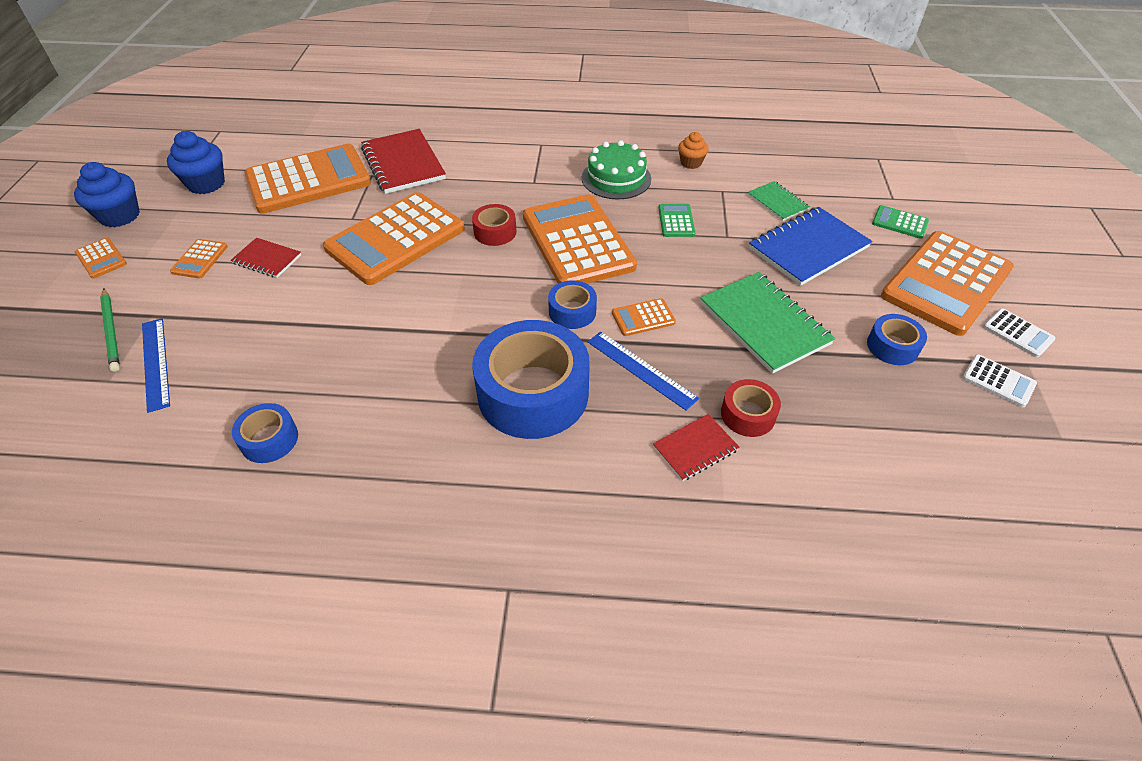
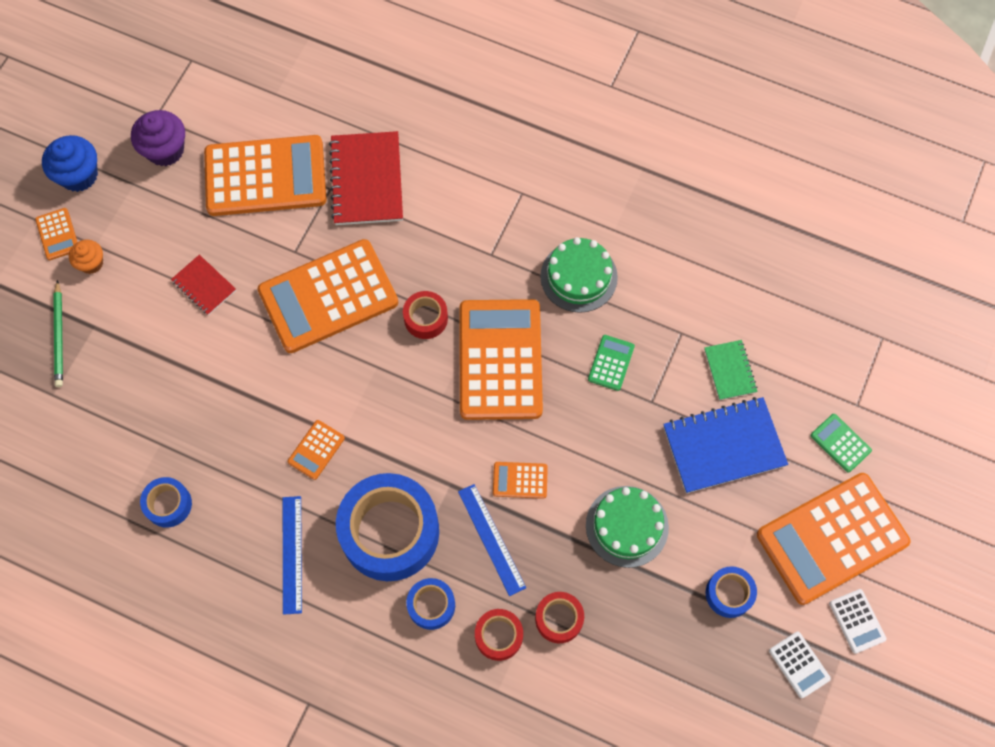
camera: 20 degrees right, 20 degrees up
blue ruler [142,318,170,413] -> blue ruler moved to [283,496,302,615]
blue cupcake [167,131,225,194] -> purple cupcake [131,110,185,166]
orange calculator [170,239,228,278] -> orange calculator moved to [288,420,345,480]
blue tape [548,280,597,329] -> blue tape moved to [406,578,455,630]
red notebook [653,414,739,481] -> red tape [475,609,523,661]
orange cupcake [678,132,709,169] -> orange cupcake moved to [69,240,103,274]
green notebook [700,272,835,374] -> green cake [586,486,669,568]

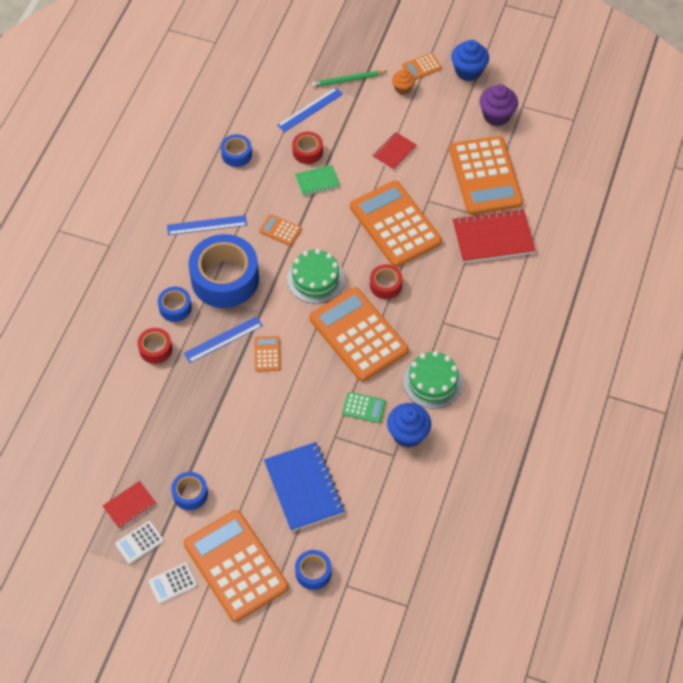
camera: 85 degrees right, 10 degrees down
orange calculator [459,299,543,420] -> orange calculator turned 120 degrees counterclockwise [310,287,409,382]
red tape [535,592,584,643] -> red tape moved to [292,132,323,164]
green cake [586,486,669,568] -> green cake moved to [287,249,344,304]
green notebook [704,340,758,400] -> green notebook moved to [295,165,340,196]
green calculator [811,414,872,473] -> blue tape [295,550,332,590]
none -> red notebook [102,481,156,529]
none -> blue ruler [277,87,343,132]
none -> blue cupcake [387,403,431,448]

